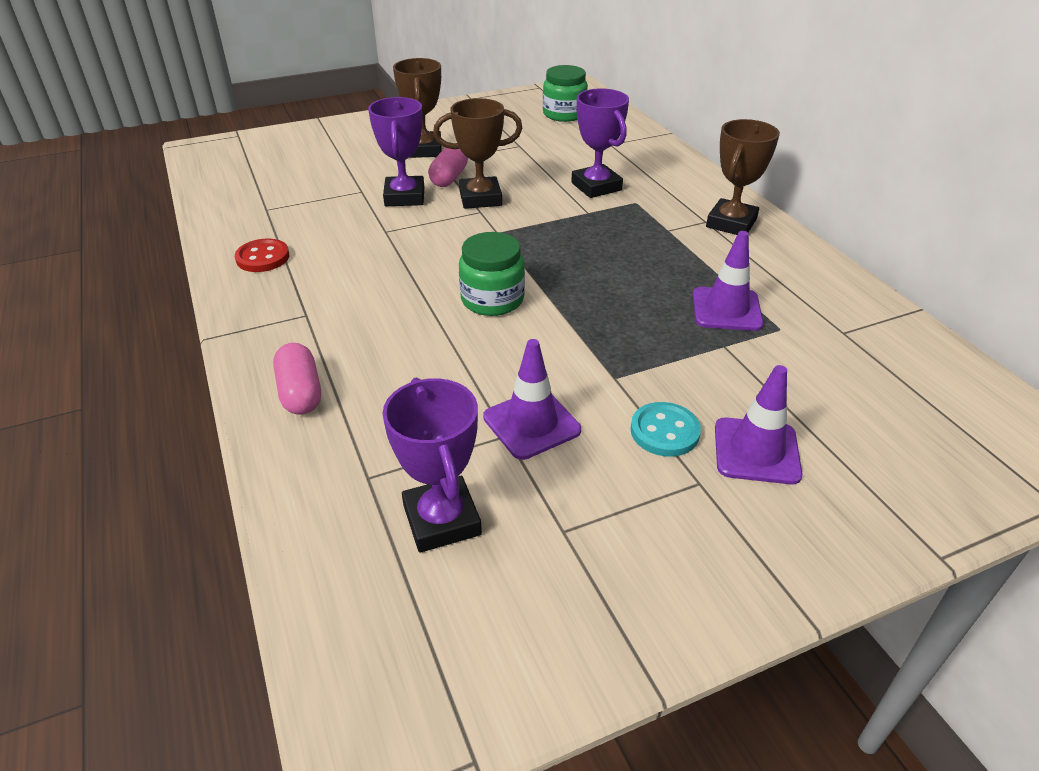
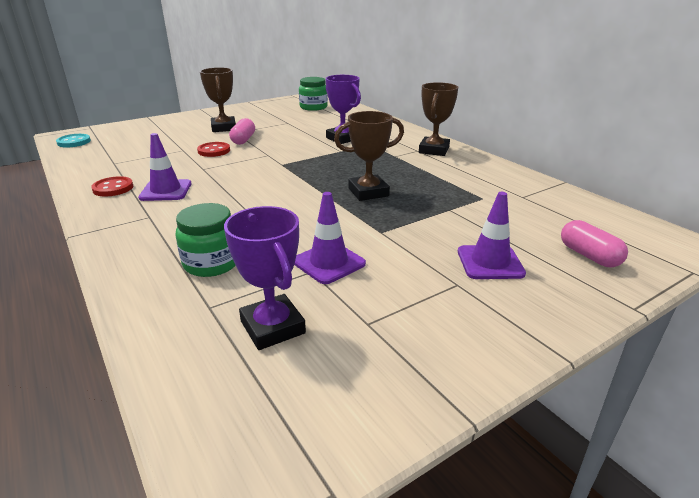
camera: 10 degrees left, 10 degrees down
pink capsule [273,343,321,415] -> pink capsule moved to [561,220,628,267]
purple trophy [368,97,424,206] -> red button [197,142,230,157]
brown trophy [433,98,522,209] -> brown trophy moved to [334,111,404,201]
green jar [459,232,525,316] -> green jar moved to [176,203,236,277]
turquoise button [631,402,701,457] -> turquoise button moved to [56,134,91,147]
purple traffic cone [693,231,764,331] -> purple traffic cone moved to [138,133,192,201]

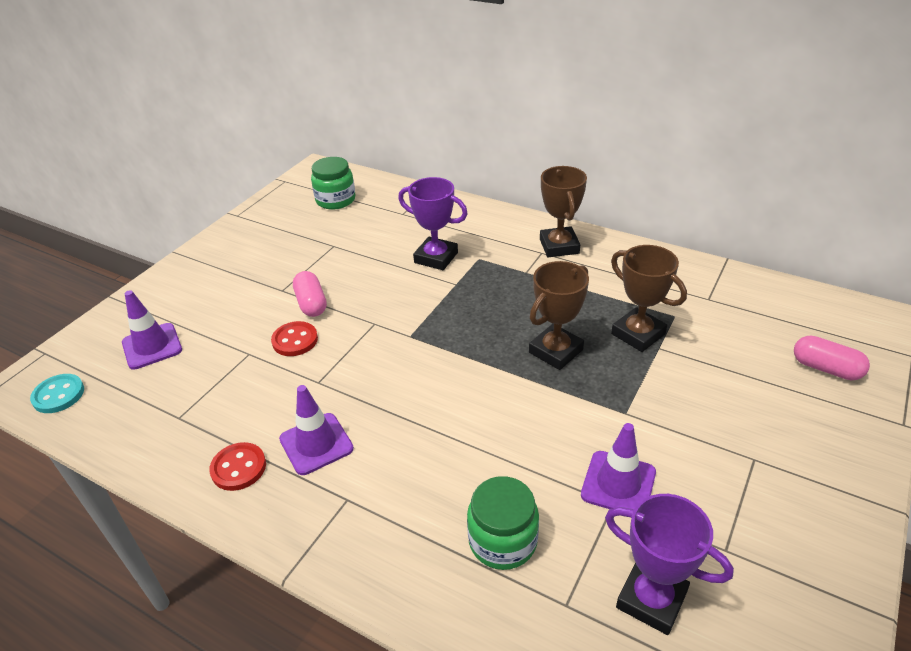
camera: 25 degrees left, 10 degrees up
brown trophy [200,67,236,132] -> brown trophy moved to [611,245,687,352]
purple traffic cone [458,192,526,279] -> purple traffic cone moved to [122,290,182,370]

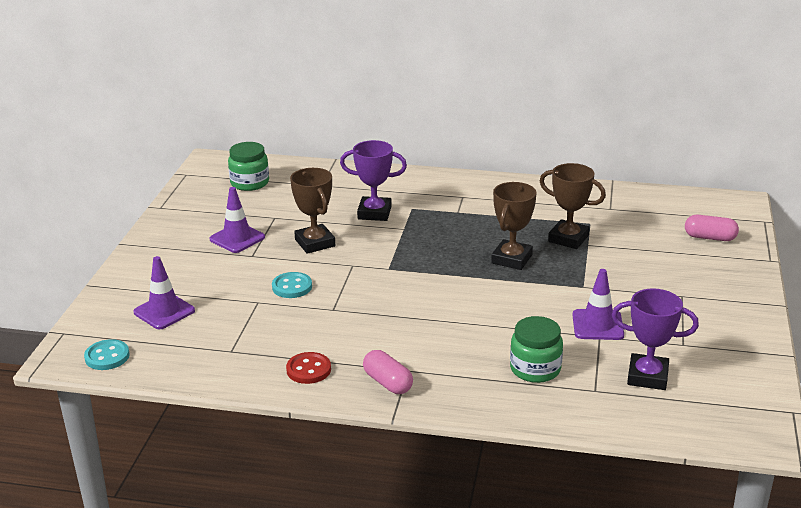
camera: 20 degrees left, 10 degrees down
red button [271,321,318,356] -> turquoise button [272,272,312,298]
purple traffic cone [279,385,354,475] -> purple traffic cone moved to [210,187,265,253]
pink capsule [293,271,327,317] -> pink capsule moved to [363,350,413,394]
brown trophy [540,166,587,257] -> brown trophy moved to [290,168,335,254]

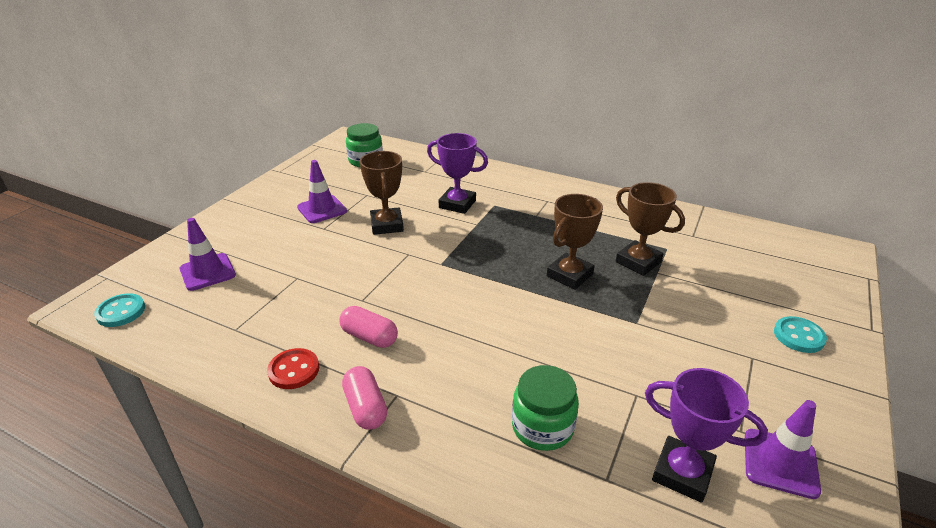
camera: 15 degrees right, 5 degrees up
turquoise button [272,272,312,298] -> turquoise button moved to [774,316,827,353]
purple traffic cone [573,269,624,340] -> purple traffic cone moved to [745,400,821,499]
pink capsule [685,215,739,241] -> pink capsule moved to [339,306,398,348]

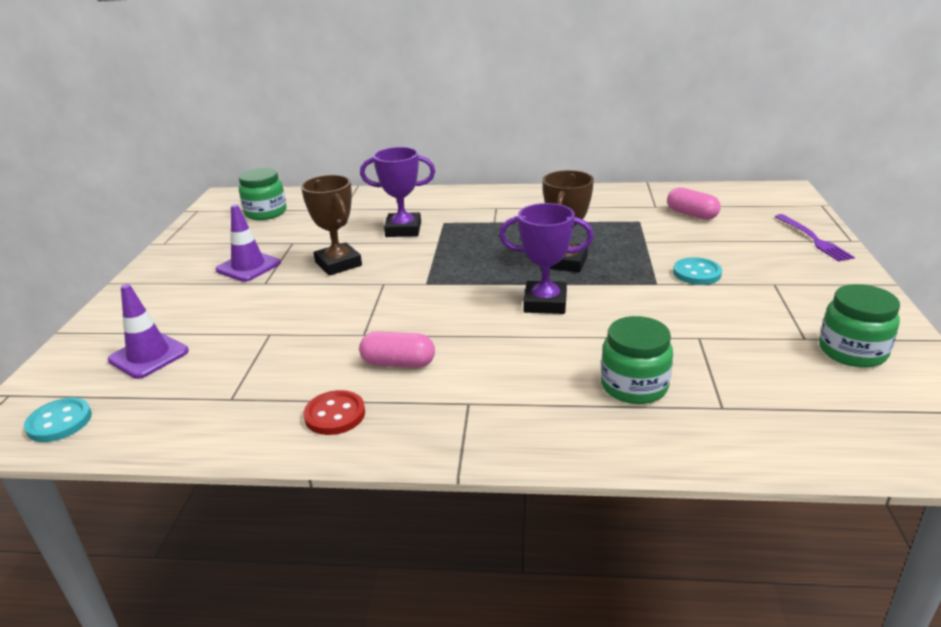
camera: 20 degrees left, 5 degrees down
pink capsule [342,366,387,429] -> pink capsule moved to [667,187,721,220]
brown trophy [616,182,685,276] -> none
purple trophy [645,368,768,503] -> purple trophy moved to [499,203,594,314]
purple traffic cone [745,400,821,499] -> green jar [819,284,900,368]
turquoise button [774,316,827,353] -> turquoise button moved to [673,257,722,285]
none -> purple fork [775,214,855,262]

